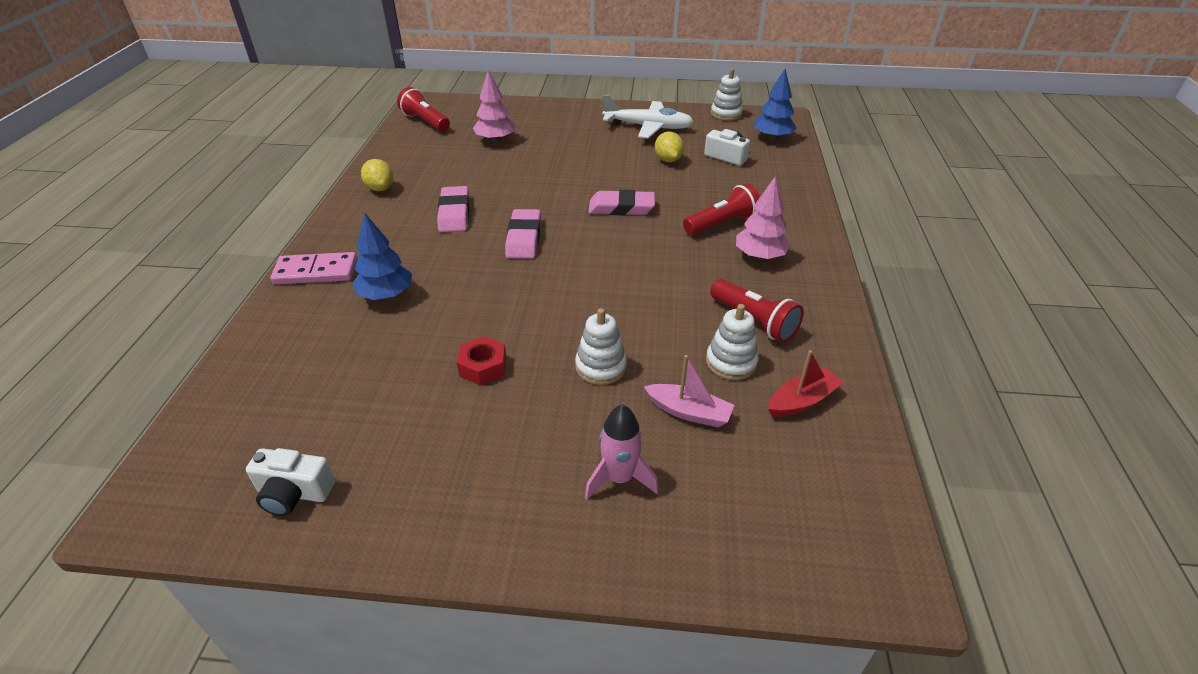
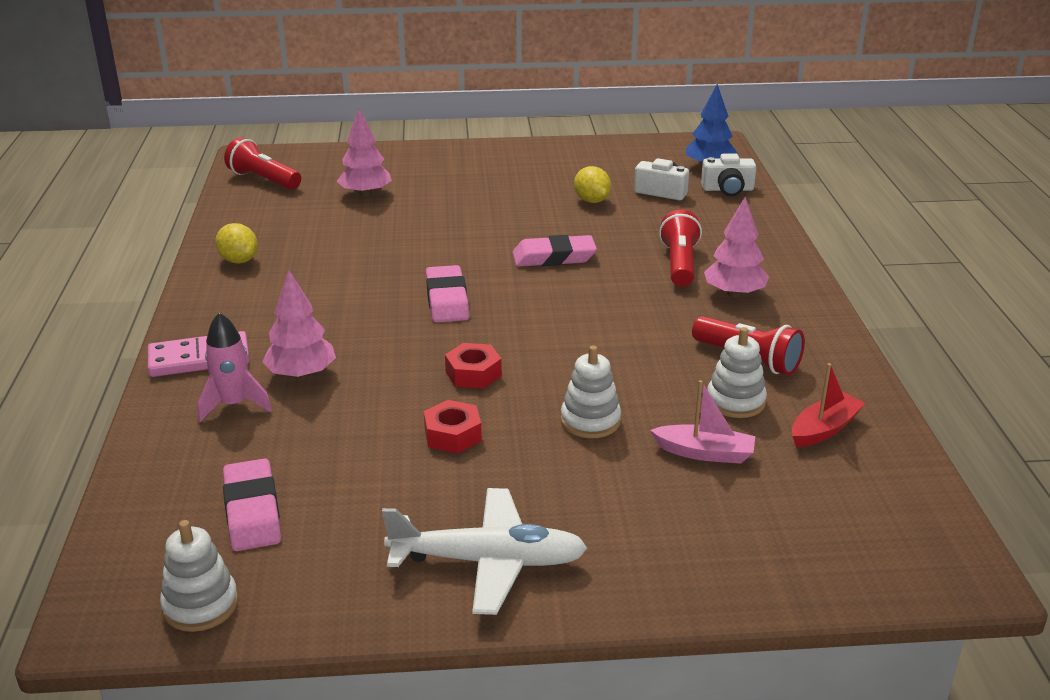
camera: 10 degrees left, 10 degrees down
white camera [246,448,335,516] -> white camera moved to [701,154,756,196]
blue tree [352,212,412,300] -> pink tree [262,270,336,380]
pink eraser [437,186,469,232] -> pink eraser moved to [223,458,281,551]
pink rocket [585,405,659,499] -> pink rocket moved to [197,312,272,423]
white plane [603,95,694,139] -> white plane moved to [382,488,587,615]
red flashlight [683,183,760,235] -> red flashlight turned 45 degrees counterclockwise [659,210,702,287]
white stacking toy [711,68,743,121] -> white stacking toy moved to [160,520,238,632]
none -> red nut [445,343,502,389]

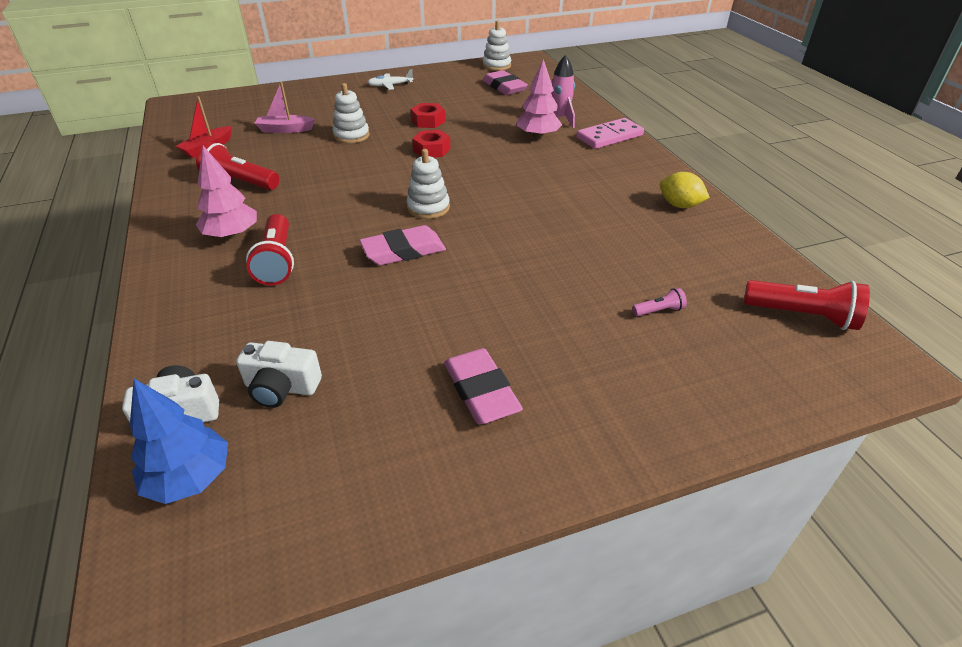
camera: 165 degrees right, 10 degrees up
pink tree [337,108,392,197] -> pink flashlight [632,288,687,317]
white plane [382,488,587,615] -> white plane [367,69,413,90], size x0.52
pink eraser [426,265,469,322] -> pink eraser moved to [444,348,523,424]
yellow lemon [574,166,611,203] -> none
white stacking toy [707,327,767,418] -> white stacking toy moved to [406,149,450,219]

